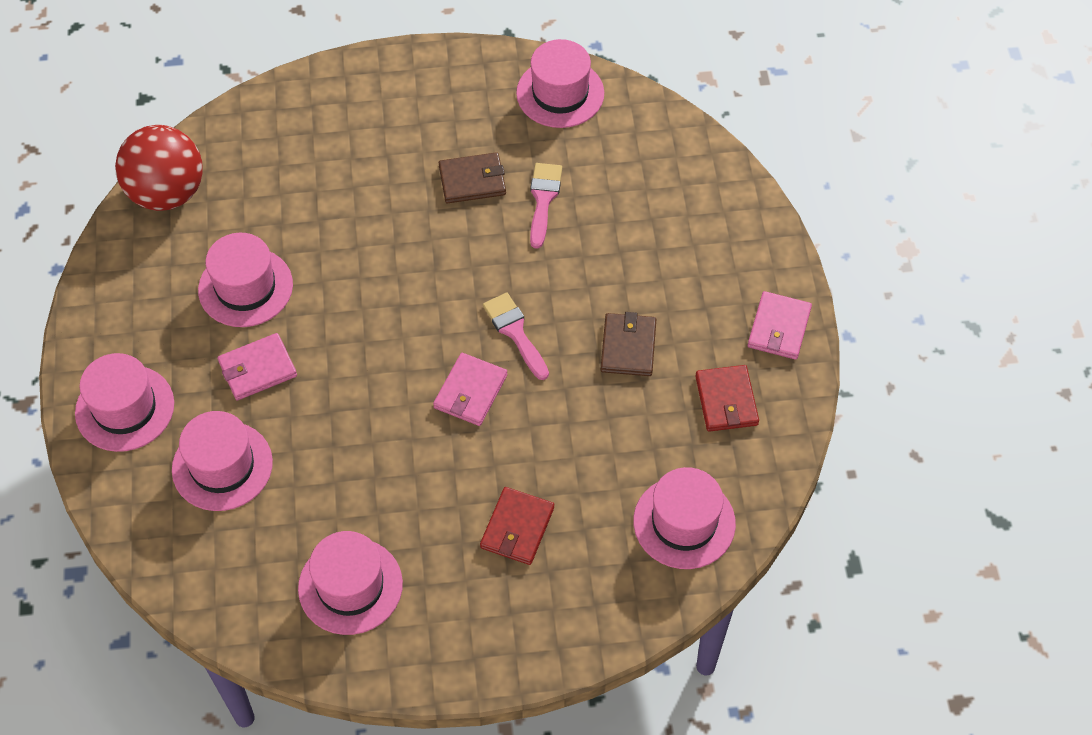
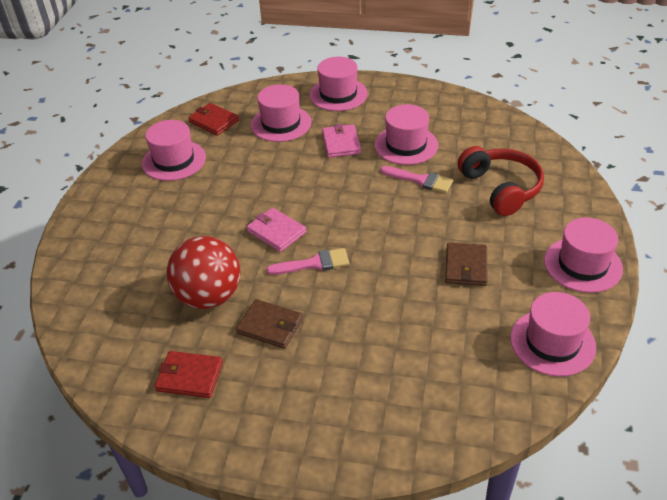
camera: 110 degrees right, 15 degrees down
red ball [115,125,203,211] -> red ball moved to [167,236,241,309]
red wallet [480,487,554,565] -> red wallet moved to [188,103,239,136]
pink brush [530,163,562,249] -> pink brush moved to [380,166,453,193]
pink hat [633,467,736,569] -> pink hat moved to [544,218,623,293]
pink wallet [748,291,812,360] -> none
none -> red headphones [457,146,544,216]

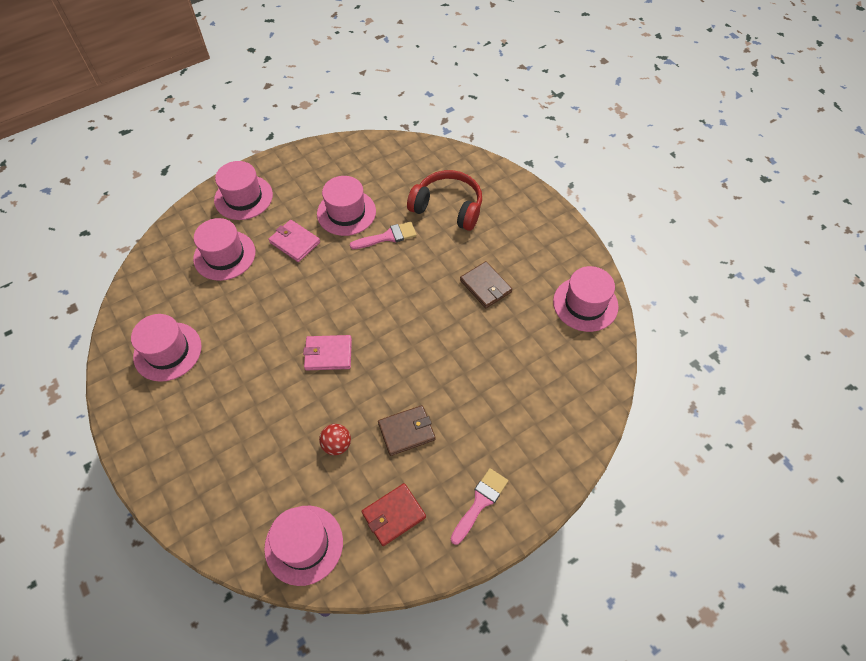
camera: 45 degrees left, 15 degrees up
red ball [167,236,241,309] -> red ball [319,424,351,455], size x0.46
red wallet [188,103,239,136] -> none
pink brush [266,248,349,275] -> pink brush moved to [451,468,508,545]
pink hat [544,218,623,293] -> pink hat moved to [264,506,343,586]

